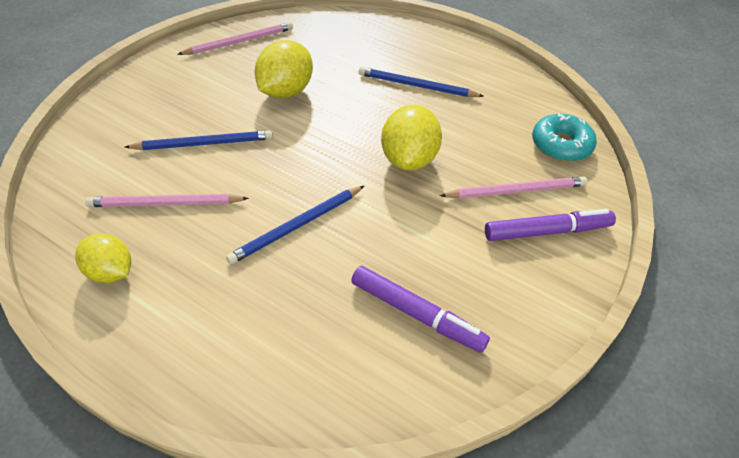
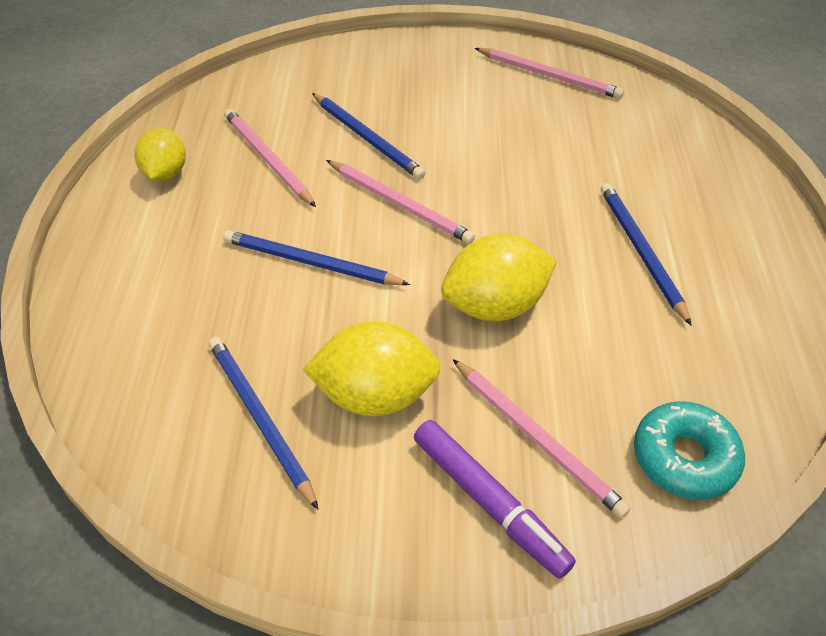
camera: 60 degrees right, 0 degrees up
yellow lemon [255,40,313,98] -> yellow lemon moved to [303,321,441,416]
purple marker [351,266,490,353] -> blue pencil [209,337,319,510]
none -> pink pencil [326,160,475,244]

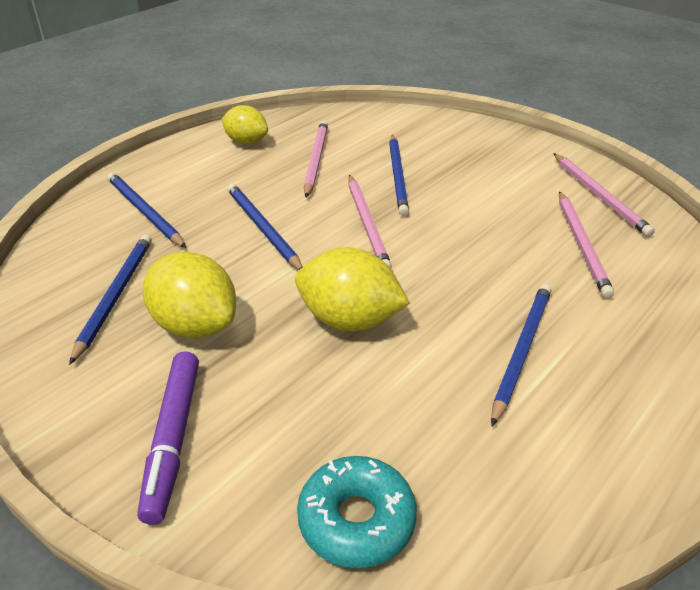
camera: 40 degrees right, 10 degrees down
yellow lemon [135,128,186,181] -> yellow lemon turned 75 degrees clockwise [222,105,268,144]
pink pencil [452,359,631,518] -> pink pencil moved to [559,191,614,299]
none -> blue pencil [107,172,186,248]

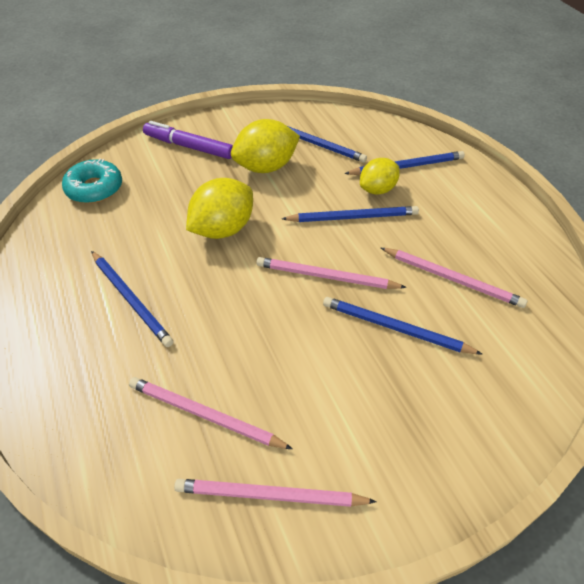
camera: 115 degrees right, 10 degrees up
yellow lemon [222,105,268,144] -> yellow lemon moved to [360,158,400,195]

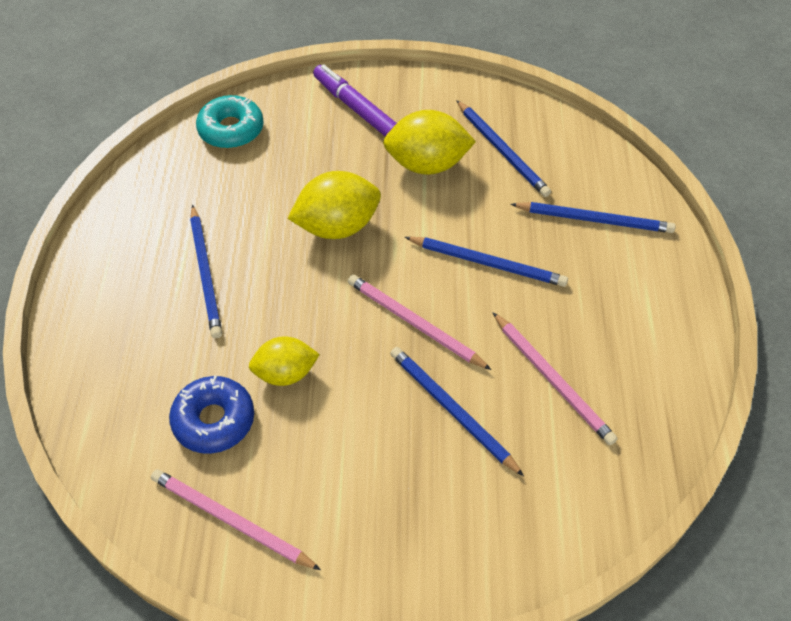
camera: 25 degrees right, 5 degrees up
pink pencil [129,377,293,449] -> blue donut [169,376,254,454]
yellow lemon [360,158,400,195] -> yellow lemon moved to [249,336,320,386]

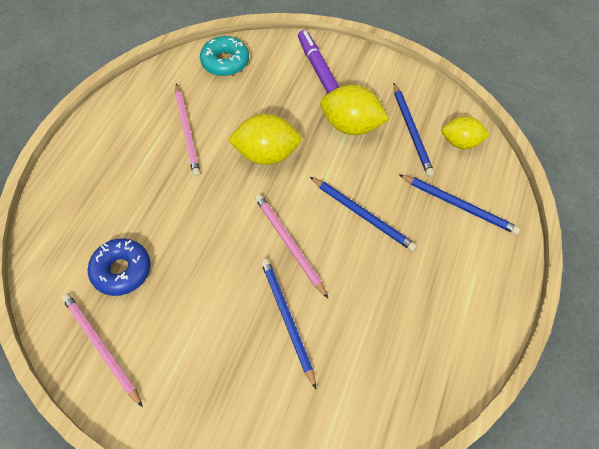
camera: 20 degrees right, 5 degrees up
blue pencil [190,205,222,338] -> none
yellow lemon [249,336,320,386] -> yellow lemon moved to [442,116,490,149]
pink pencil [492,312,618,445] -> pink pencil moved to [175,84,201,176]

